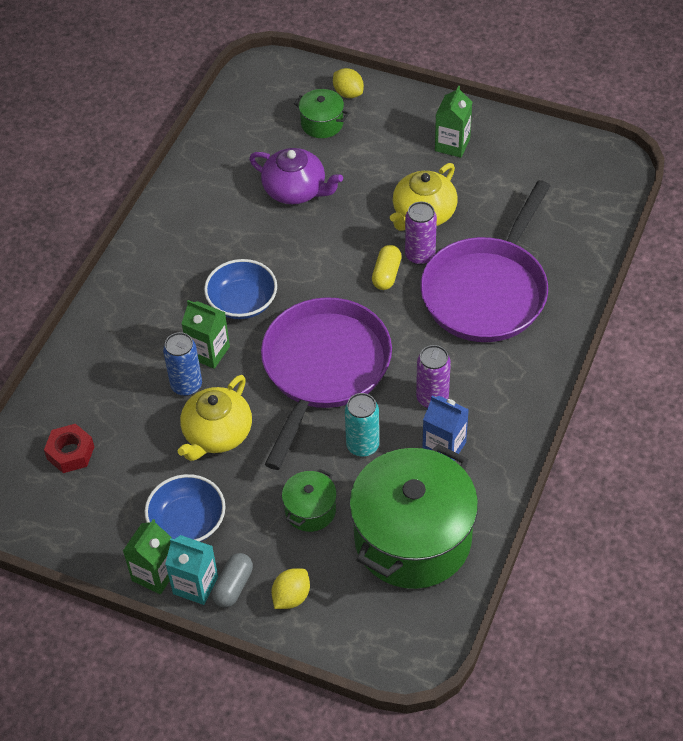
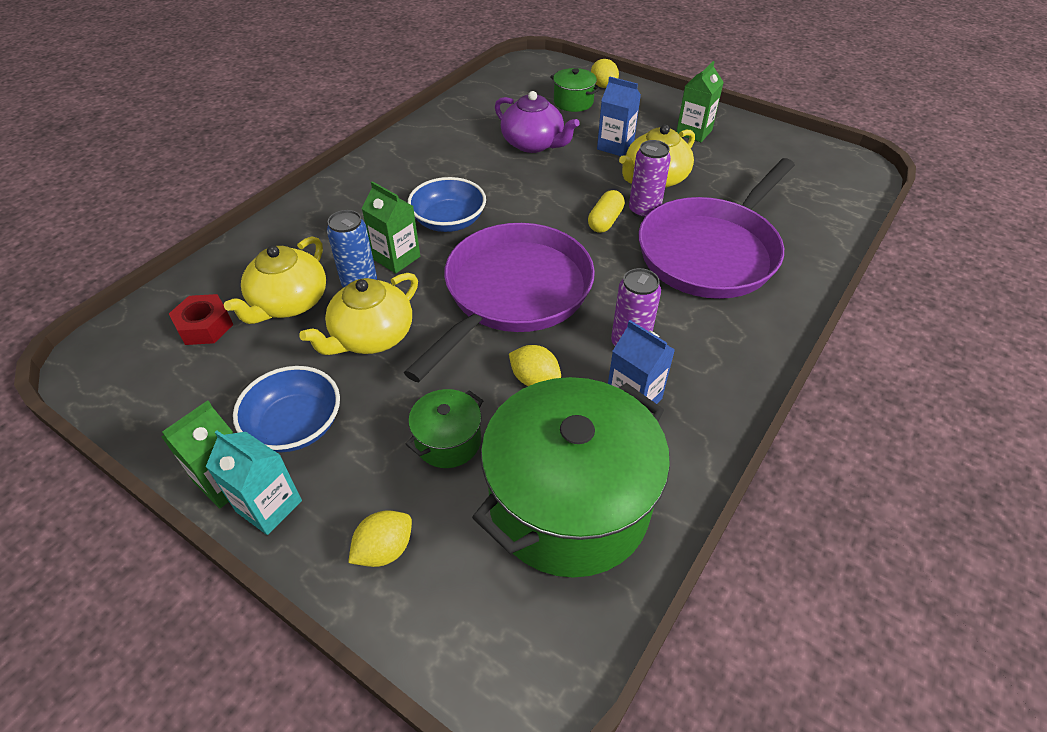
camera: 10 degrees right, 5 degrees down
grey capsule [212,553,253,608] -> none
turquoise can [345,393,379,457] -> yellow lemon [509,345,561,386]
none -> yellow teapot [224,236,326,324]
none -> blue carton [597,76,641,156]

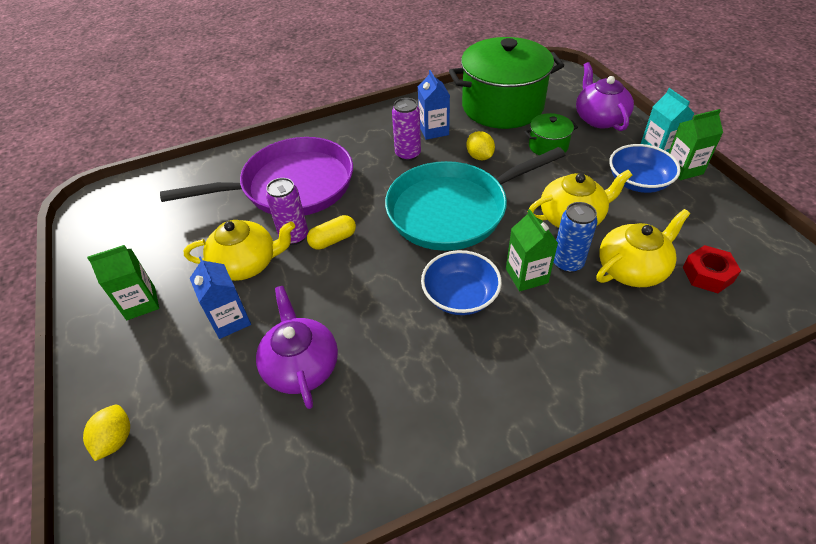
camera: 145 degrees left, 0 degrees up
yellow lemon [348,511,412,567] -> purple teapot [576,62,634,131]
purple pan [404,223,595,382] -> turquoise pan [385,147,565,251]
green pot [550,68,600,112] -> none

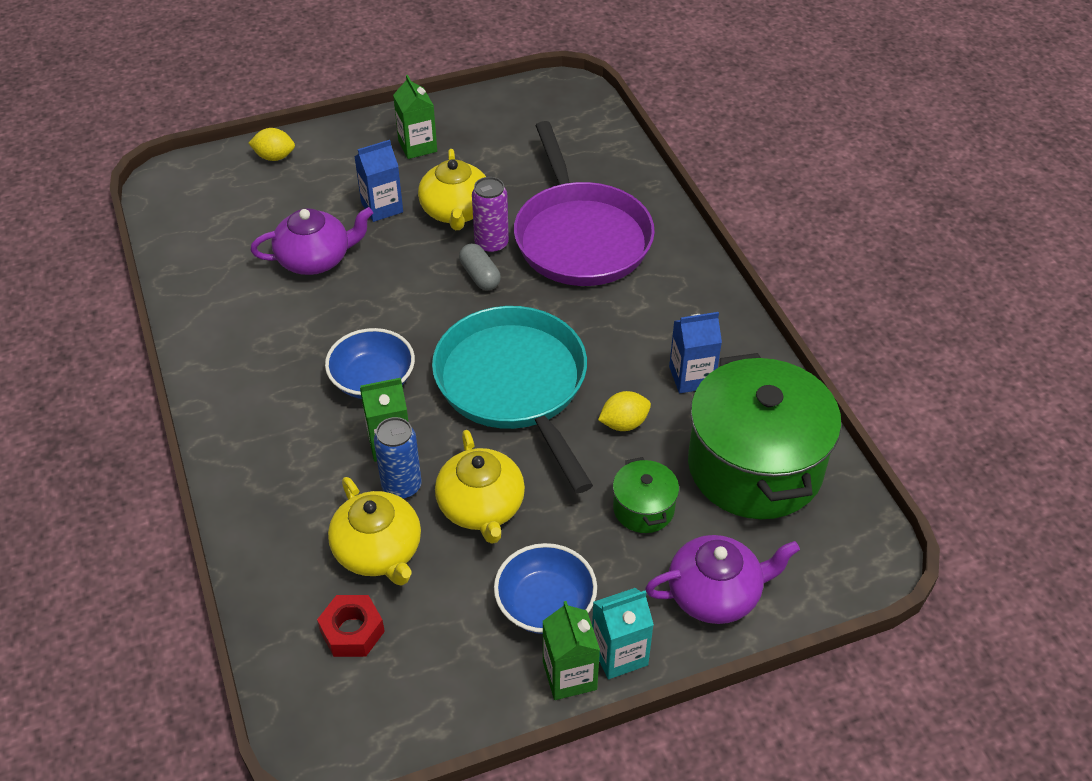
camera: 90 degrees right, 0 degrees up
yellow capsule [307,215,356,250] -> grey capsule [459,243,501,290]
purple can [392,98,421,161] -> none

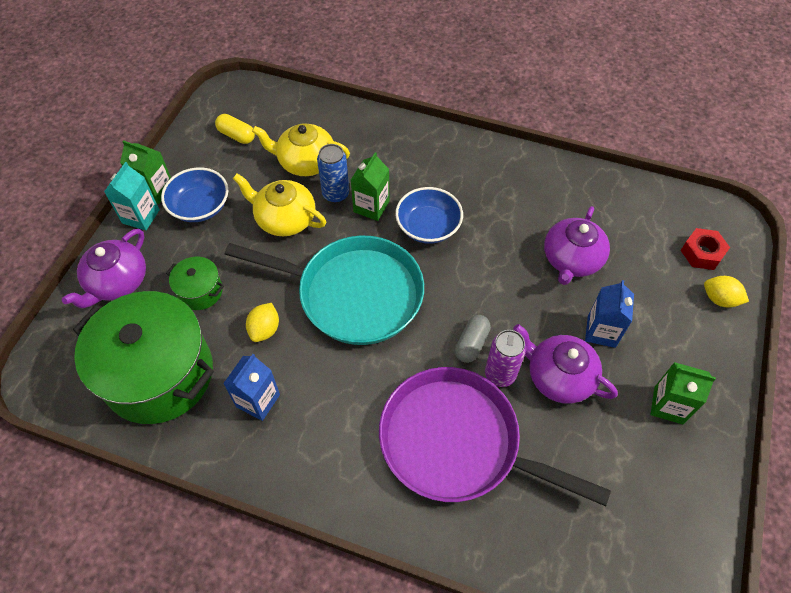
camera: 130 degrees right, 10 degrees up
yellow lemon [248,128,295,161] -> yellow lemon turned 75 degrees clockwise [704,276,749,307]
red nut [317,595,385,657] -> red nut moved to [681,228,730,270]
yellow teapot [418,149,486,230] -> purple teapot [513,324,618,404]
grey capsule [459,243,501,290] -> grey capsule turned 75 degrees counterclockwise [455,315,491,363]
none -> yellow capsule [215,114,255,144]

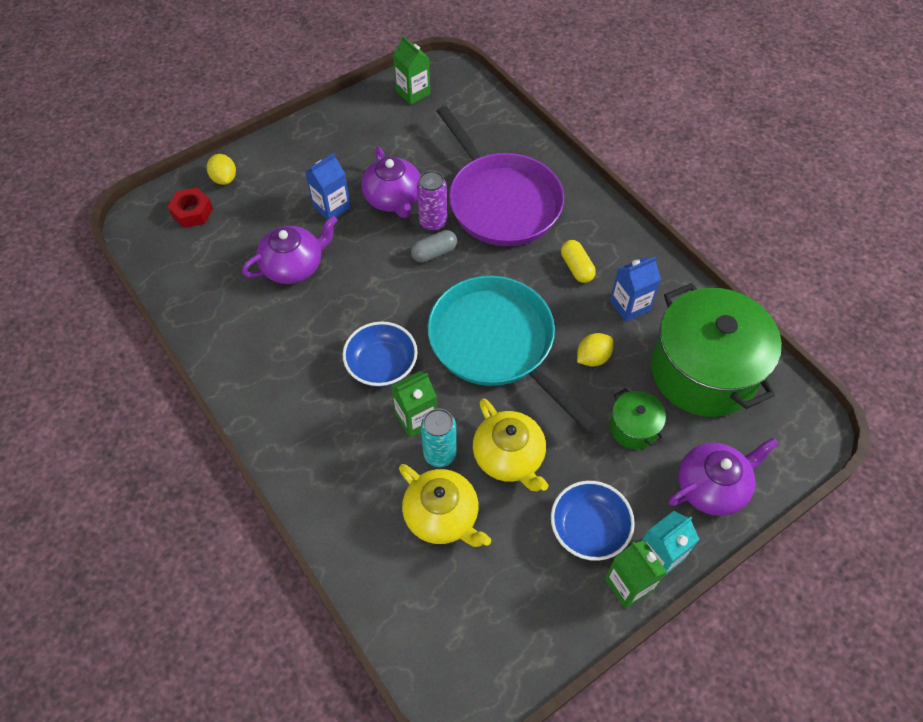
camera: 145 degrees left, 0 degrees up
yellow capsule [215,114,255,144] -> yellow capsule moved to [561,240,596,283]
blue can [317,144,349,203] -> turquoise can [421,408,457,467]
green carton [650,362,716,424] -> green carton moved to [393,36,430,105]

